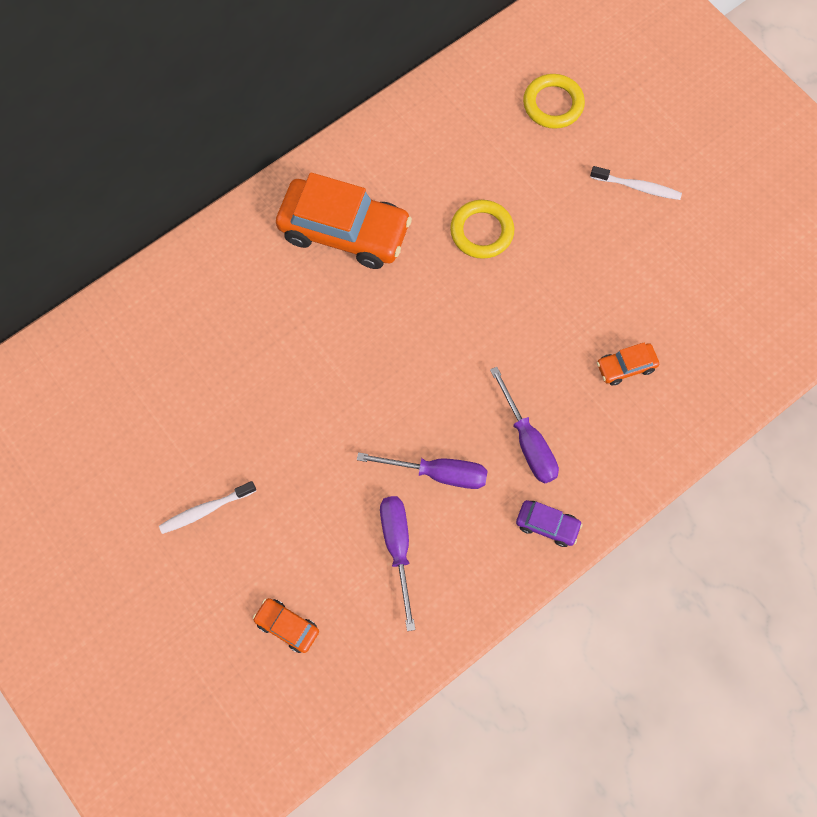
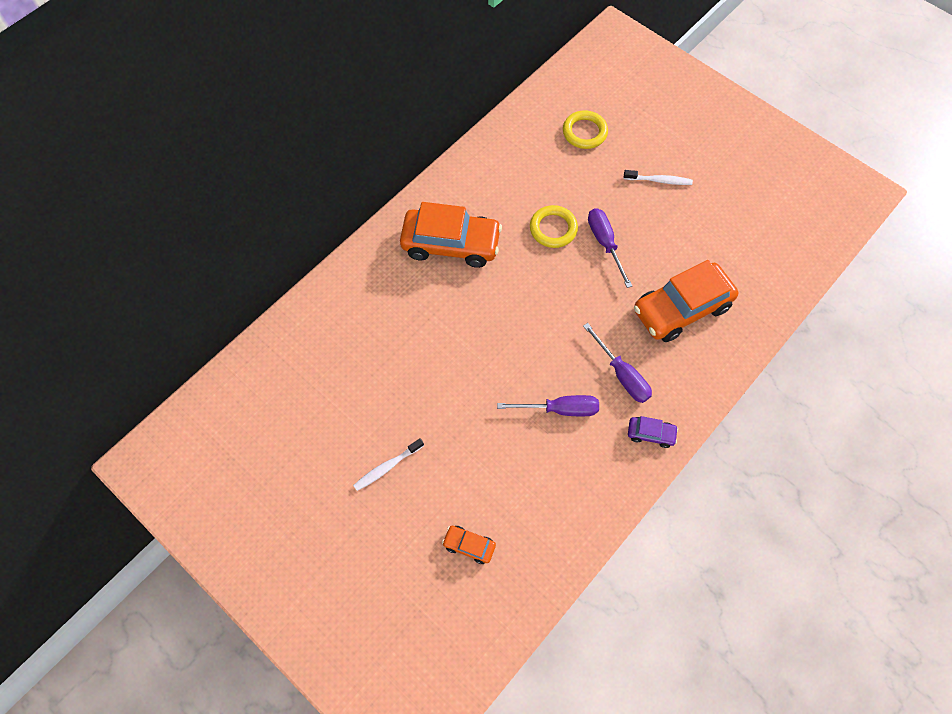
camera: 10 degrees left, 5 degrees down
purple screwdriver [380,496,415,631] -> purple screwdriver moved to [588,208,632,288]
orange car [597,343,659,385] -> orange car [634,260,738,342], size x2.24

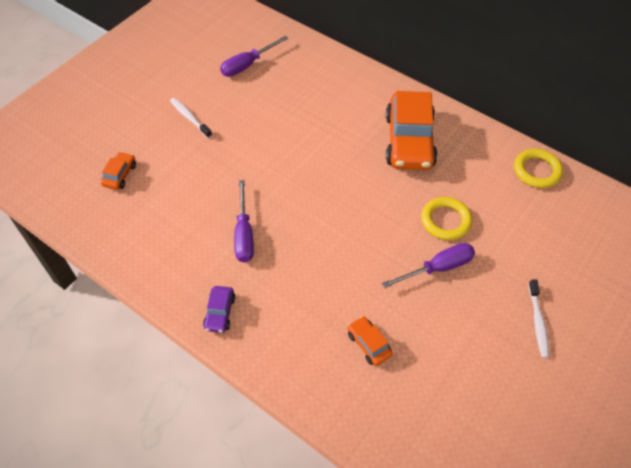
camera: 85 degrees right, 10 degrees down
yellow ring [563,110,608,149] -> yellow ring moved to [514,149,563,188]
purple screwdriver [583,323,652,403] -> purple screwdriver moved to [220,36,289,77]
orange car [634,260,738,342] -> orange car [348,316,393,366], size x0.45

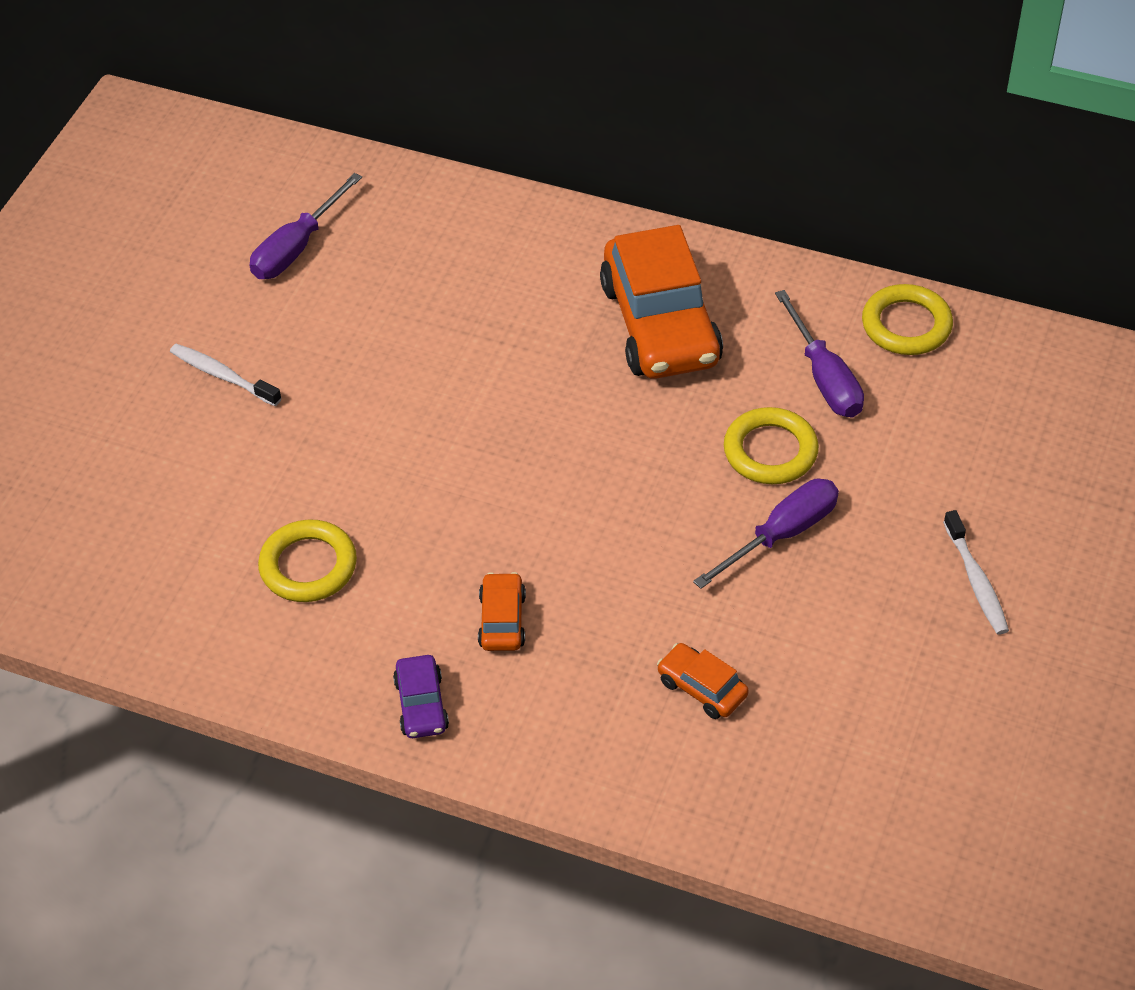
camera: 15 degrees left, 5 degrees down
orange car [101,152,136,190] -> orange car moved to [478,572,526,651]
purple screwdriver [234,180,254,263] -> purple screwdriver moved to [775,290,864,417]
none -> yellow ring [258,519,357,602]

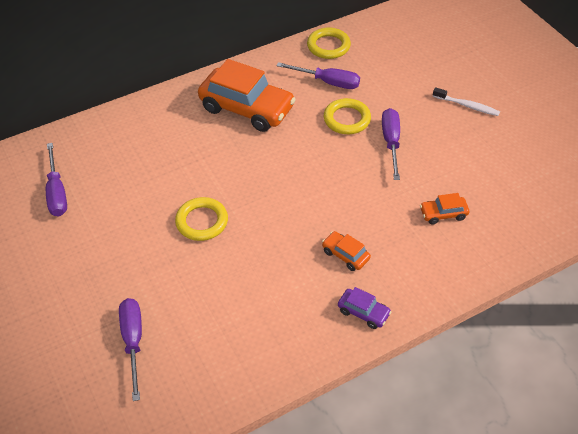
camera: 50 degrees left, 0 degrees up
white toothbrush [170,344,281,406] -> none
yellow ring [258,519,357,602] -> yellow ring moved to [175,197,228,241]
none -> purple screwdriver [119,298,142,401]

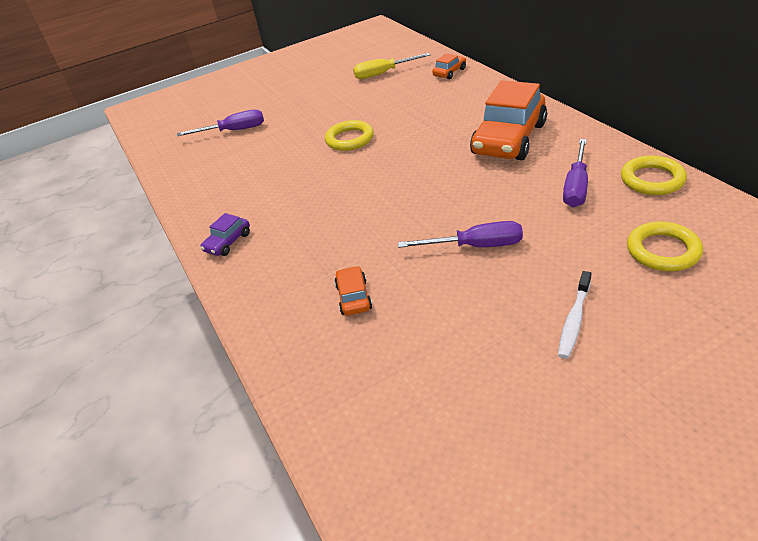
camera: 95 degrees right, 10 degrees down
purple screwdriver [46,143,67,216] -> yellow screwdriver [353,53,431,79]
orange car [322,231,371,271] -> orange car moved to [432,54,466,79]
yellow ring [324,98,371,134] -> yellow ring moved to [627,221,703,271]

